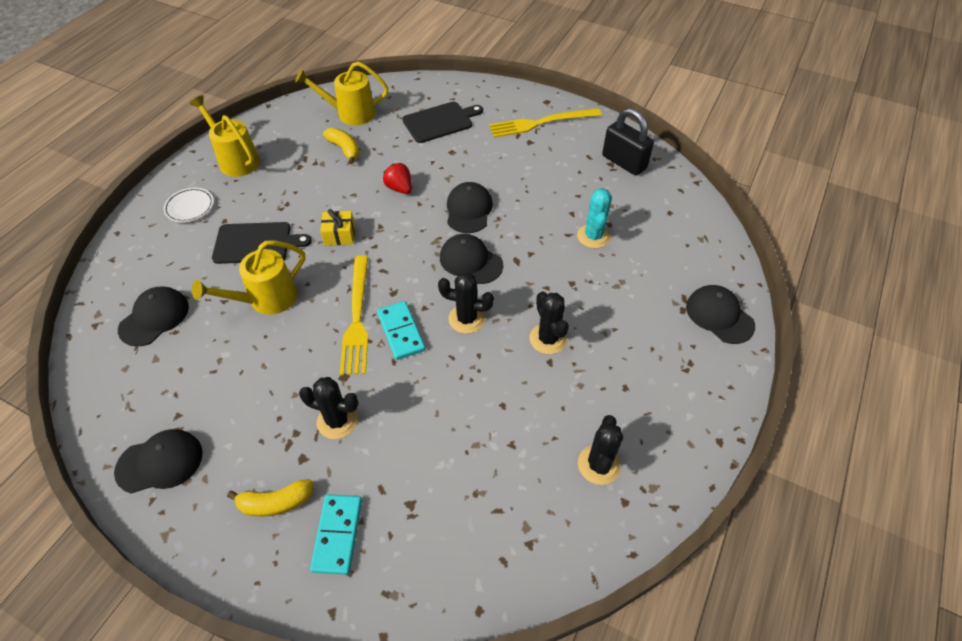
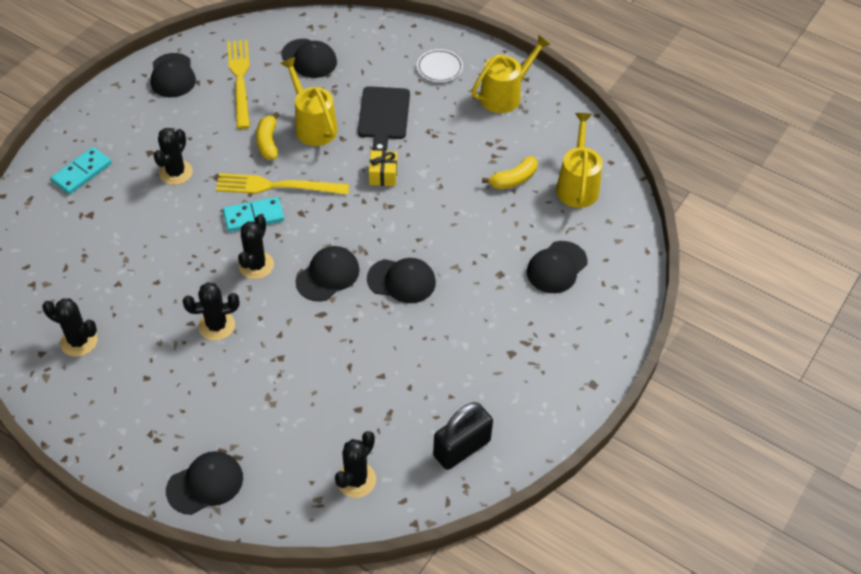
camera: 95 degrees right, 0 degrees up
yellow banana [227,479,313,517] -> yellow banana moved to [256,112,279,160]
turquoise domino [310,494,362,575] -> turquoise domino turned 60 degrees counterclockwise [51,147,111,194]
red strawberry [383,163,412,194] -> none
black cutting board [402,102,483,143] -> black cap [527,241,587,293]
yellow fork [489,108,602,138] -> yellow fork moved to [227,40,250,129]
turquoise cactus [577,188,612,248] -> none
none -> black cactus [335,431,376,498]

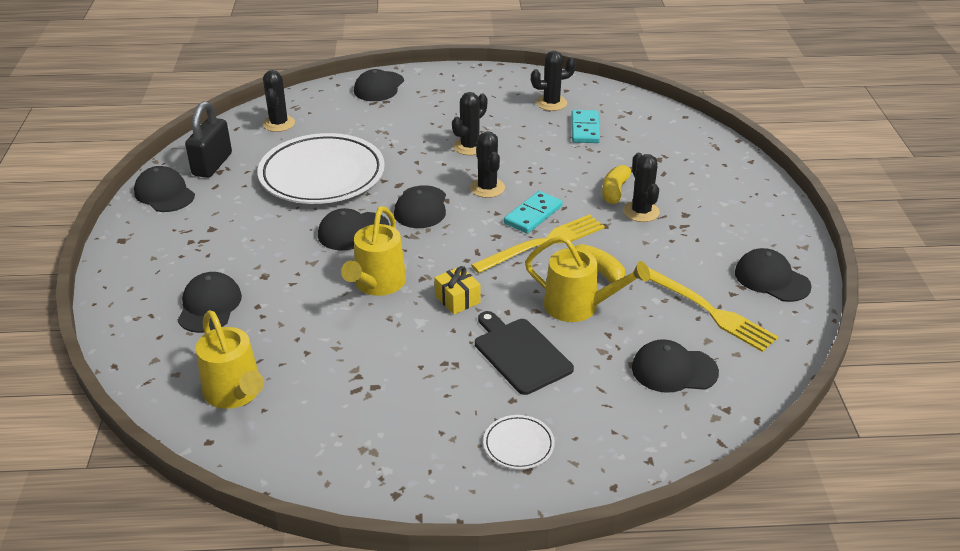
camera: 145 degrees right, 15 degrees down
turquoise domino [51,147,111,194] -> turquoise domino moved to [572,110,600,143]
yellow watering can [472,35,551,113] -> yellow watering can moved to [341,206,406,296]
yellow banana [482,156,538,189] -> yellow banana moved to [602,165,633,205]
none -> black cap [134,166,195,212]
none -> white plate [257,133,385,204]

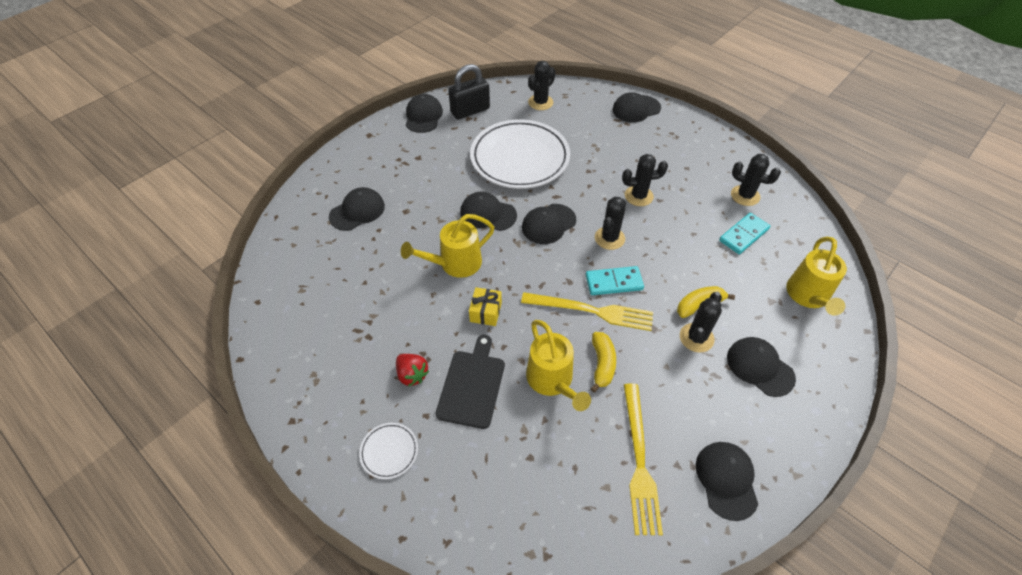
camera: 45 degrees right, 15 degrees up
yellow watering can [196,310,264,409] -> yellow watering can moved to [786,237,847,316]
black cap [632,339,719,393] -> black cap moved to [727,337,796,397]
none -> red strawberry [396,354,429,387]

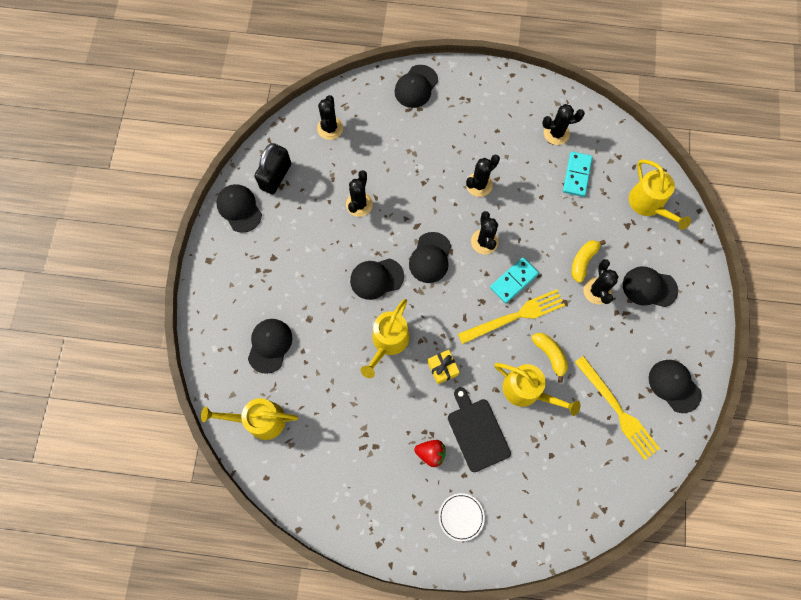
camera: 35 degrees left, 20 degrees up
white plate [470,119,570,189] -> black cactus [346,170,373,217]
none -> yellow watering can [201,398,298,440]

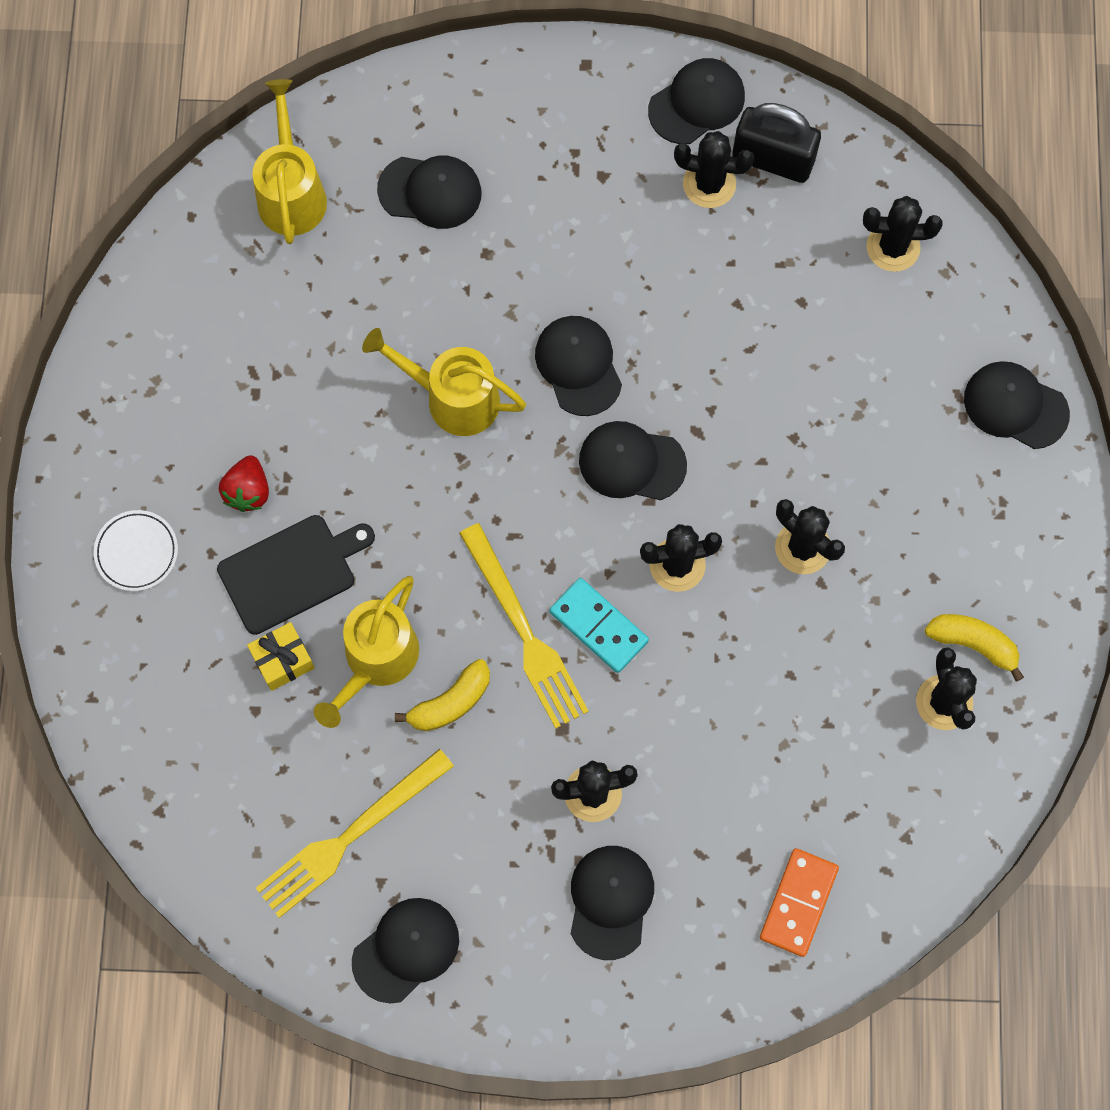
camera: 85 degrees right, 0 degrees up
black cactus [346,170,373,217] -> black cactus moved to [674,131,754,208]
yellow gift [428,350,460,384] -> yellow gift moved to [247,622,315,691]
turquoise domino [563,151,593,197] -> none
yellow banana [571,240,606,283] -> yellow banana moved to [925,614,1024,681]
yellow watering can [629,159,691,230] -> orange domino [760,848,839,957]

